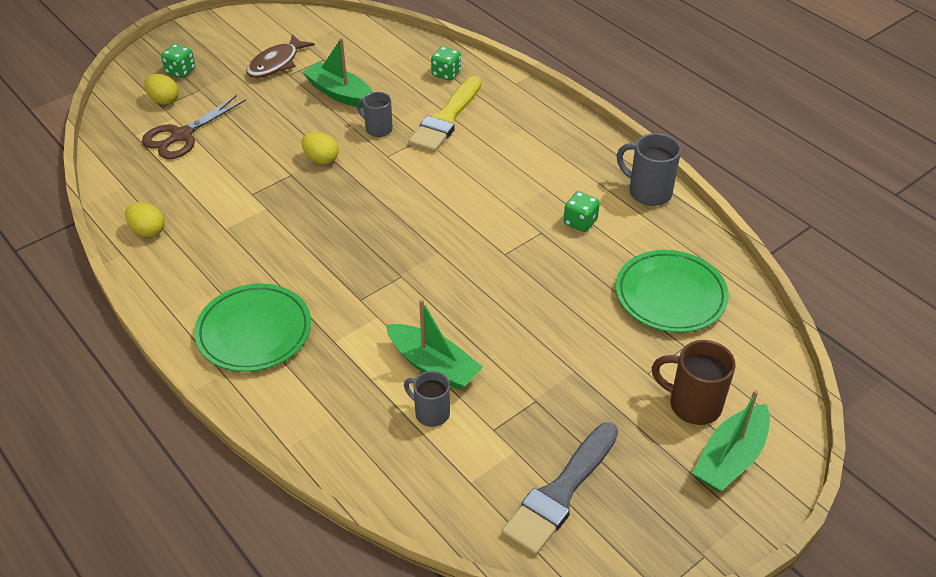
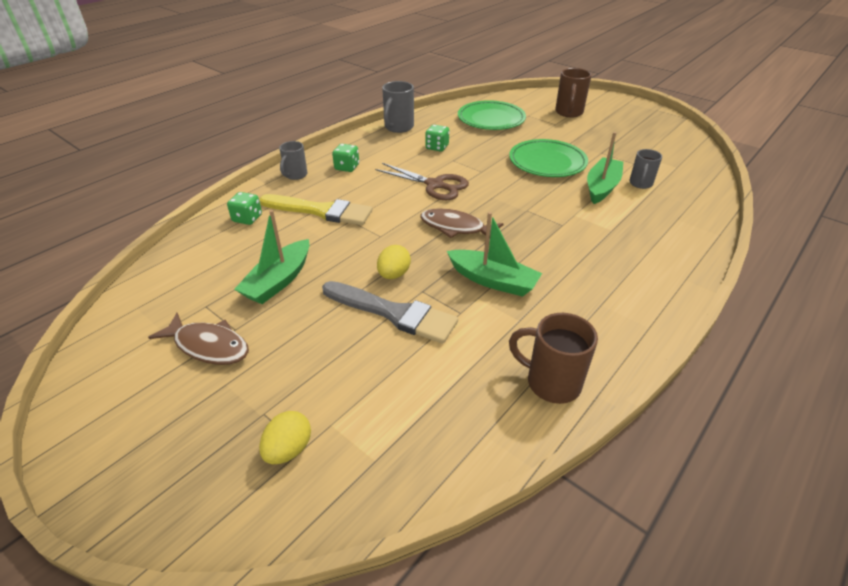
camera: 100 degrees left, 5 degrees down
yellow egg [125,202,165,237] -> brown mug [509,313,598,404]
brown scissors [142,95,246,159] -> brown scissors moved to [375,163,469,200]
green dice [161,44,195,78] -> green dice moved to [332,144,359,172]
green plate [194,284,311,372] -> green plate moved to [509,139,588,177]
grey mug [357,92,393,137] -> grey mug moved to [279,141,307,180]
grey brush [502,422,618,555] -> grey brush moved to [322,281,458,344]
green boat [692,390,770,492] -> green boat moved to [447,212,542,297]
none -> brown fish [420,209,504,239]

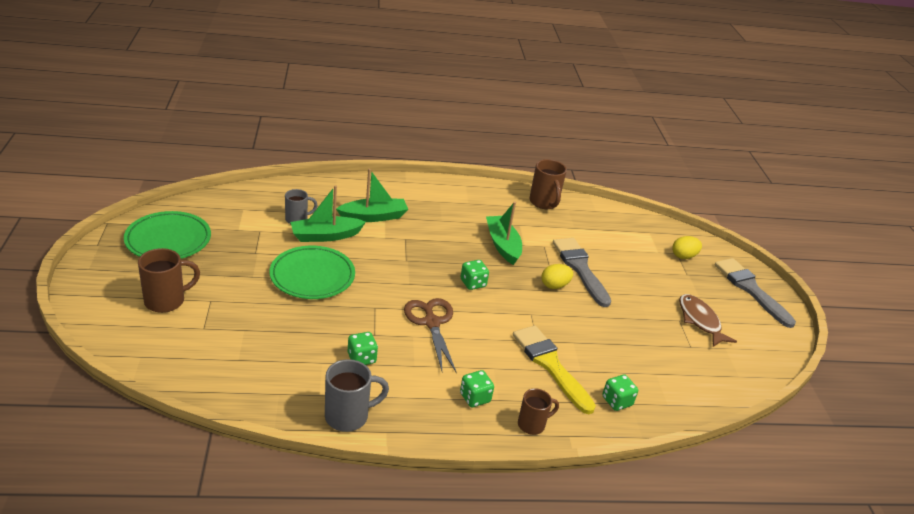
camera: 140 degrees left, 5 degrees down
green boat [234,210,309,304] -> green boat moved to [336,169,408,222]
grey mug [279,141,307,180] -> brown mug [518,388,559,435]
brown fish [420,209,504,239] -> green dice [461,260,489,290]
green plate [458,100,526,130] -> green plate moved to [124,211,211,259]
none -> grey brush [715,258,796,328]

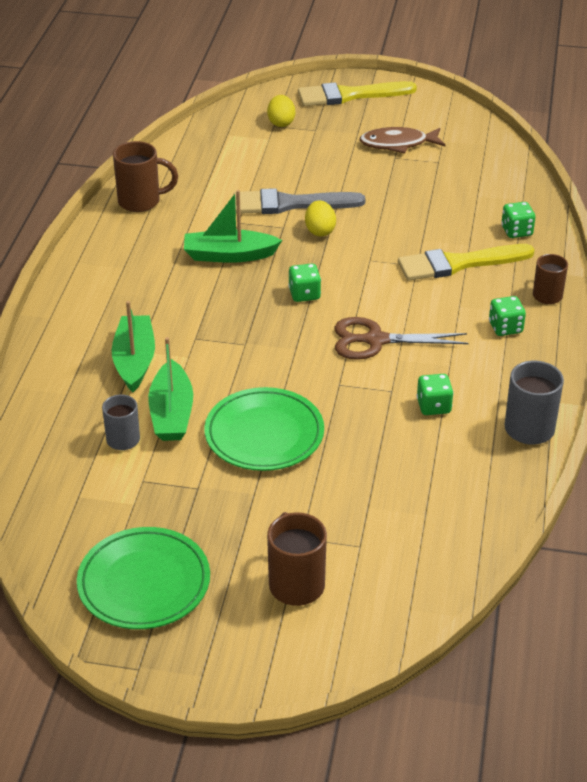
camera: 70 degrees left, 5 degrees up
grey brush [715,258,796,328] -> yellow brush [298,81,417,106]

